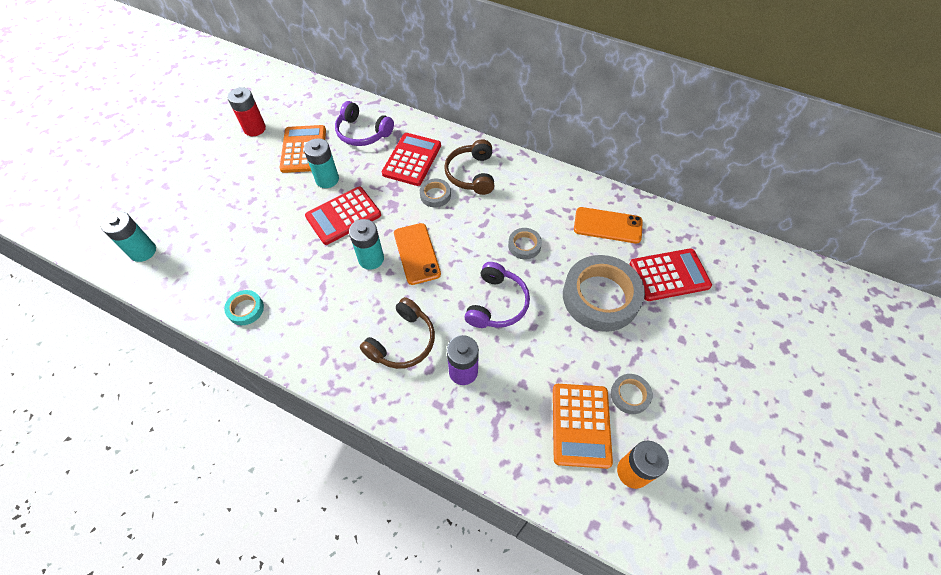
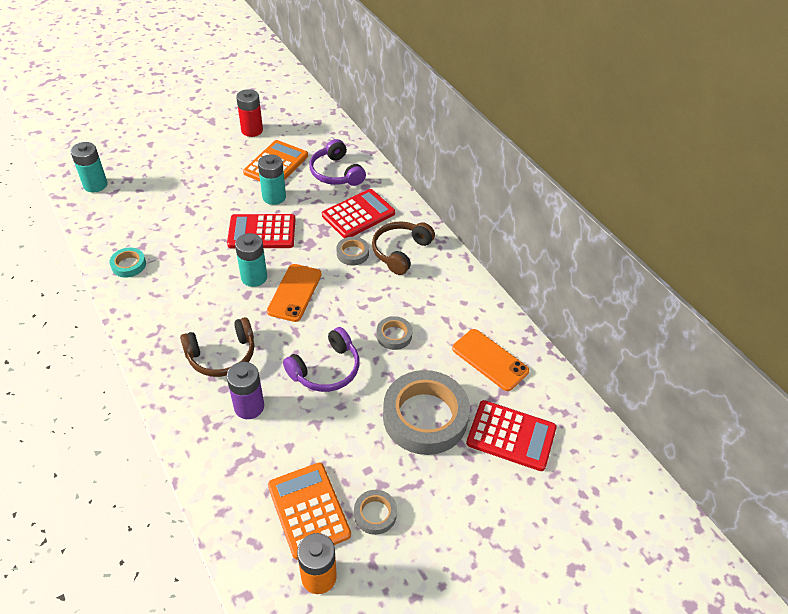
camera: 30 degrees right, 10 degrees down
orange calculator [553,384,613,469] -> orange calculator turned 120 degrees clockwise [268,463,351,560]

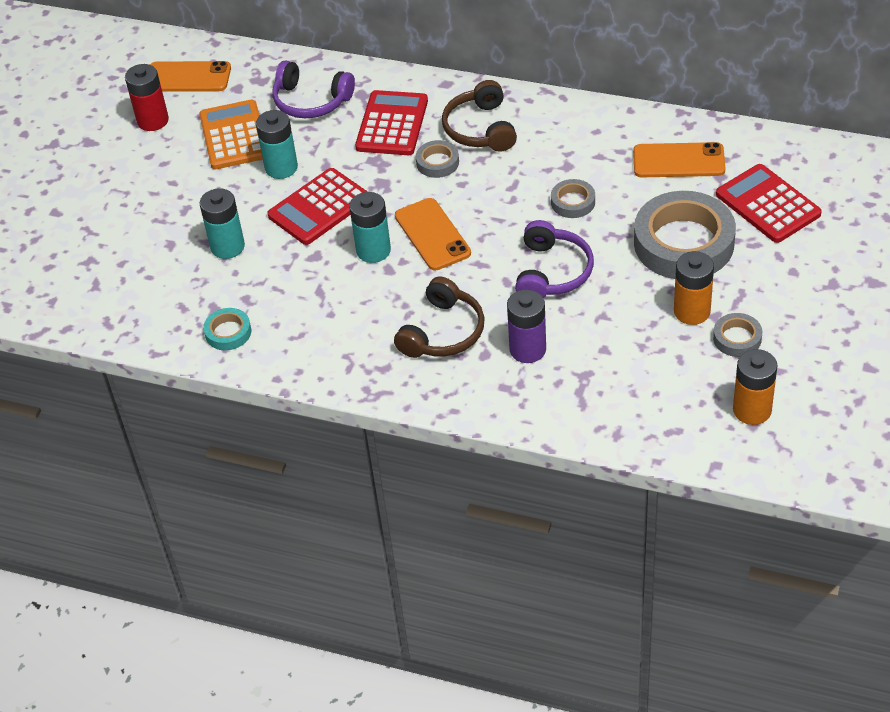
camera: 35 degrees left, 0 degrees up
turquoise battery [70,142,108,192] -> turquoise battery moved to [200,188,245,259]
orange calculator [268,463,351,560] -> none
red calculator [466,400,557,471] -> red calculator turned 105 degrees counterclockwise [716,164,822,243]
none -> orange phone [150,61,231,92]
none -> orange battery [674,251,714,325]

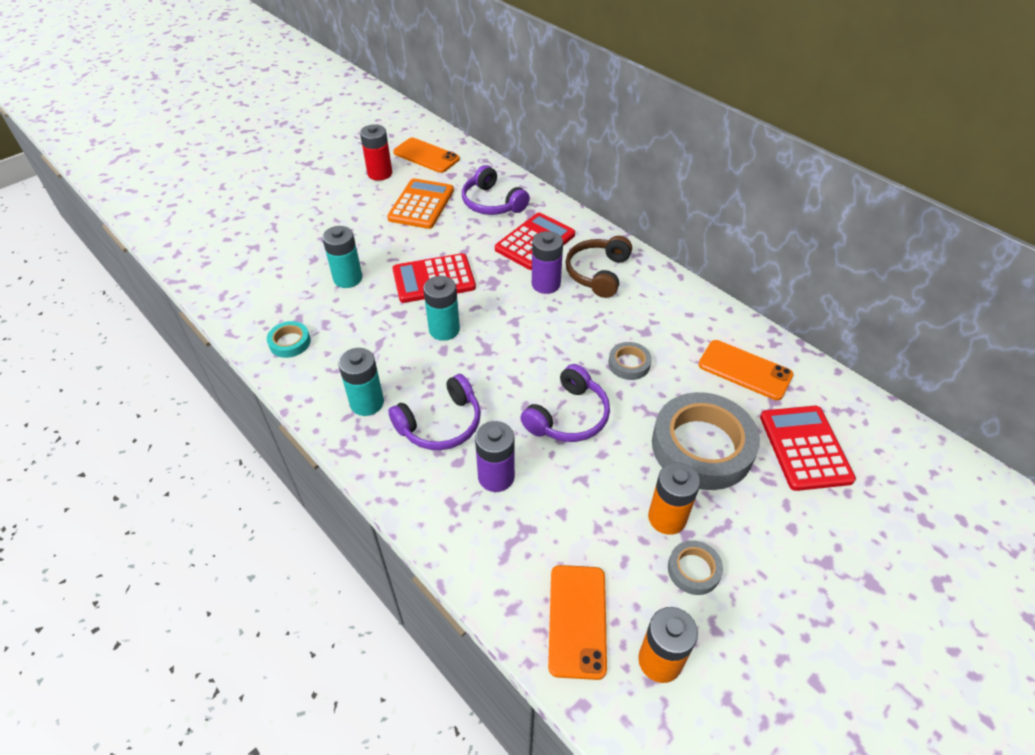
camera: 25 degrees right, 0 degrees up
turquoise battery [256,110,298,179] -> turquoise battery moved to [338,348,384,416]
brown headphones [394,277,485,358] -> purple headphones [388,374,481,450]
orange phone [395,198,471,270] -> orange phone moved to [548,565,607,680]
grey tape [416,140,459,178] -> purple battery [532,231,563,294]

